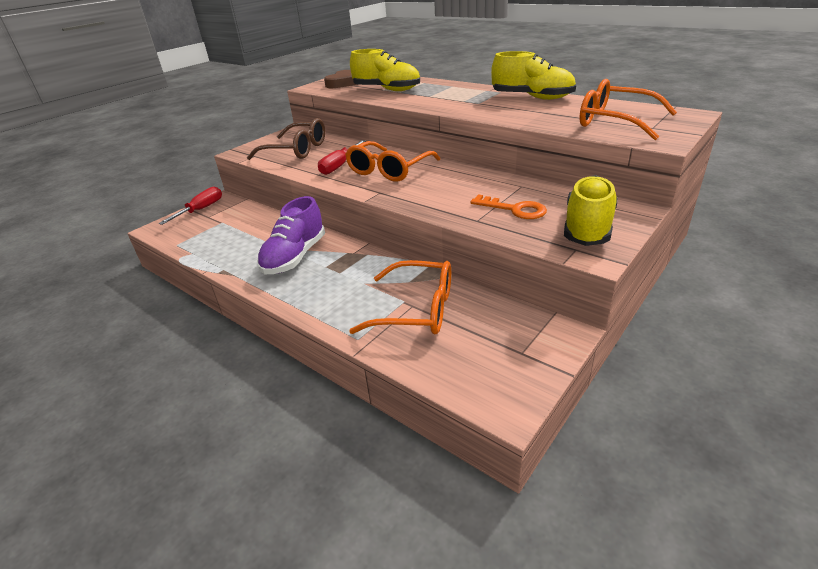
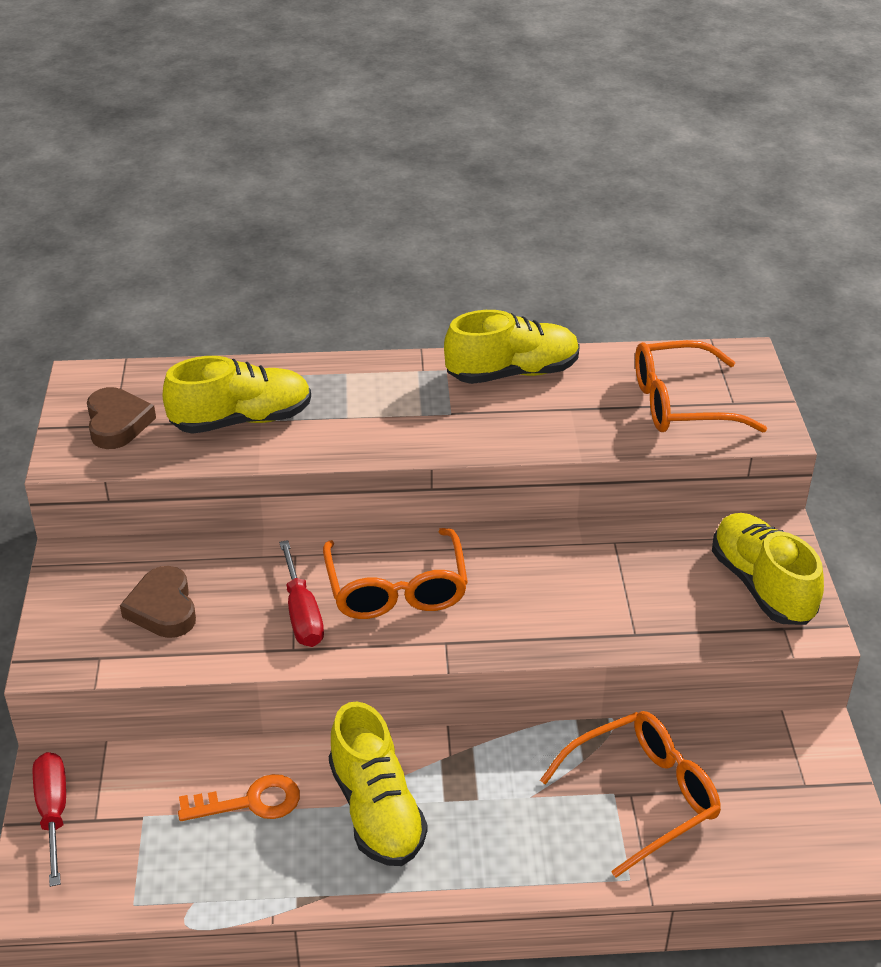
camera: 45 degrees left, 5 degrees up
brown glasses [247,118,325,160] -> brown heart [120,566,196,638]
purple shoe [257,196,325,274] -> yellow shoe [329,702,427,866]
orange key [470,194,547,219] -> orange key moved to [178,774,300,821]

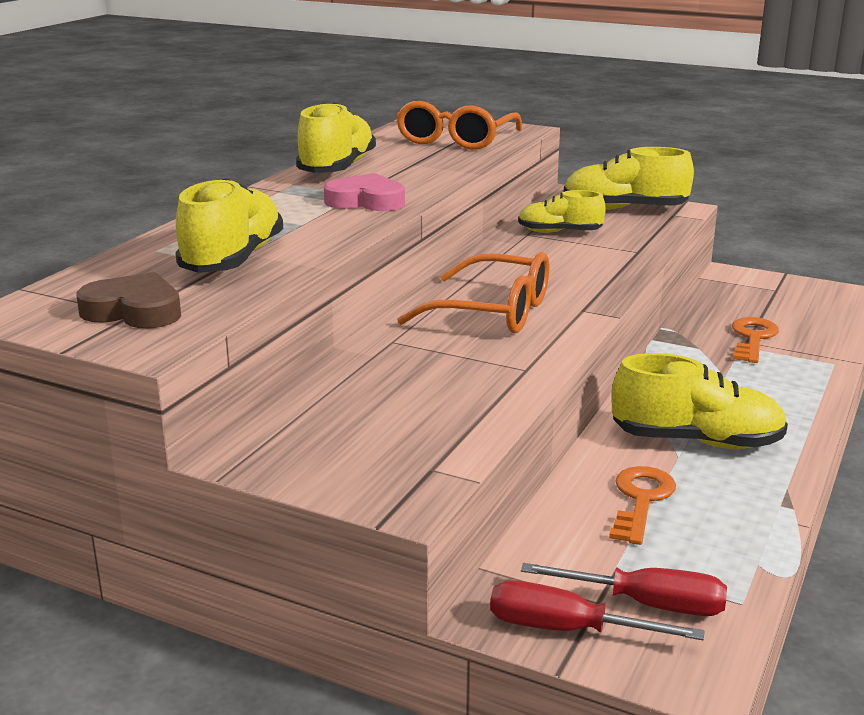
camera: 60 degrees left, 15 degrees down
brown heart [120,566,196,638] -> none
red screwdriver [279,540,324,647] -> red screwdriver moved to [521,563,727,616]
orange glasses [540,711,721,878] -> orange key [732,317,779,363]
none -> pink heart [324,173,405,211]
none -> yellow shoe [518,190,606,233]

